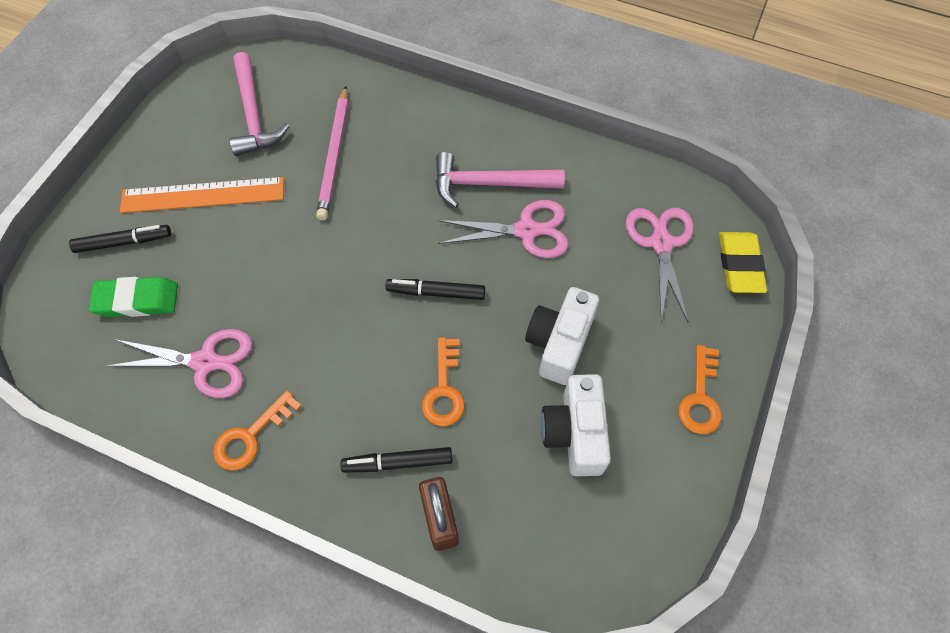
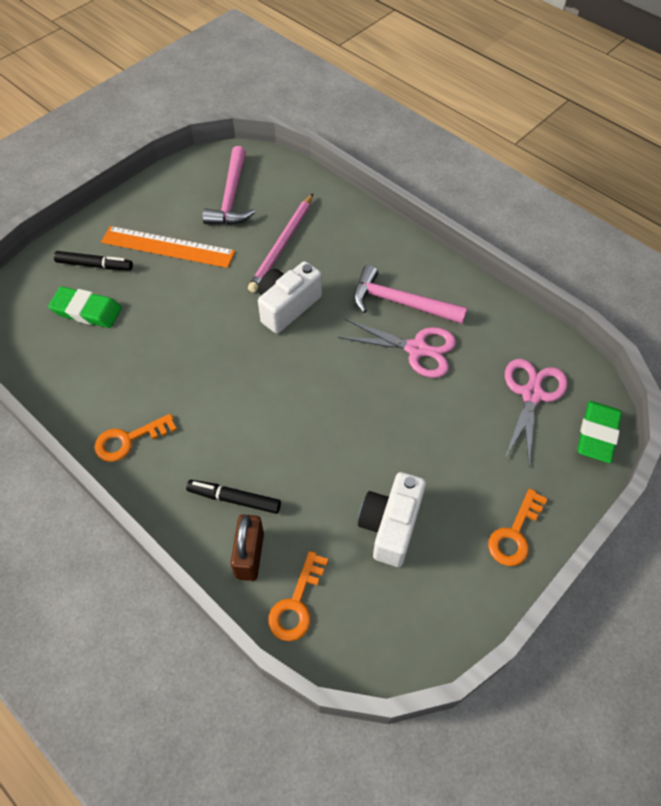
camera: 20 degrees right, 5 degrees down
pink scissors [107,329,252,398] -> none
black marker [386,279,485,300] -> none
orange key [422,337,465,426] -> orange key moved to [268,551,328,641]
white camera [525,287,599,385] -> white camera moved to [258,261,322,334]
yellow eraser [719,232,767,293] -> green eraser [577,401,622,463]

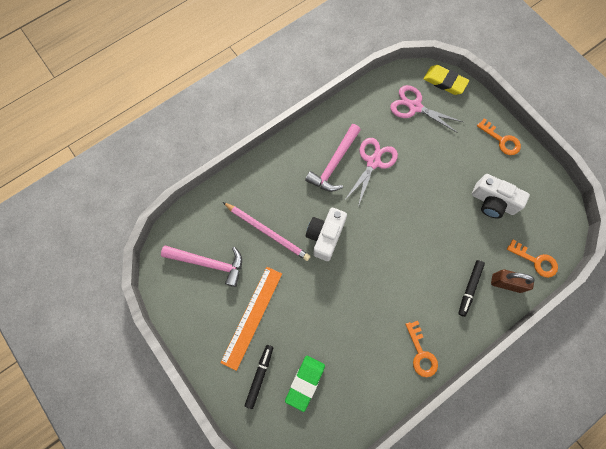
camera: 80 degrees left, 15 degrees up
white camera [258,261,322,334] -> white camera turned 60 degrees clockwise [306,208,347,261]
green eraser [577,401,622,463] -> yellow eraser [423,65,469,95]

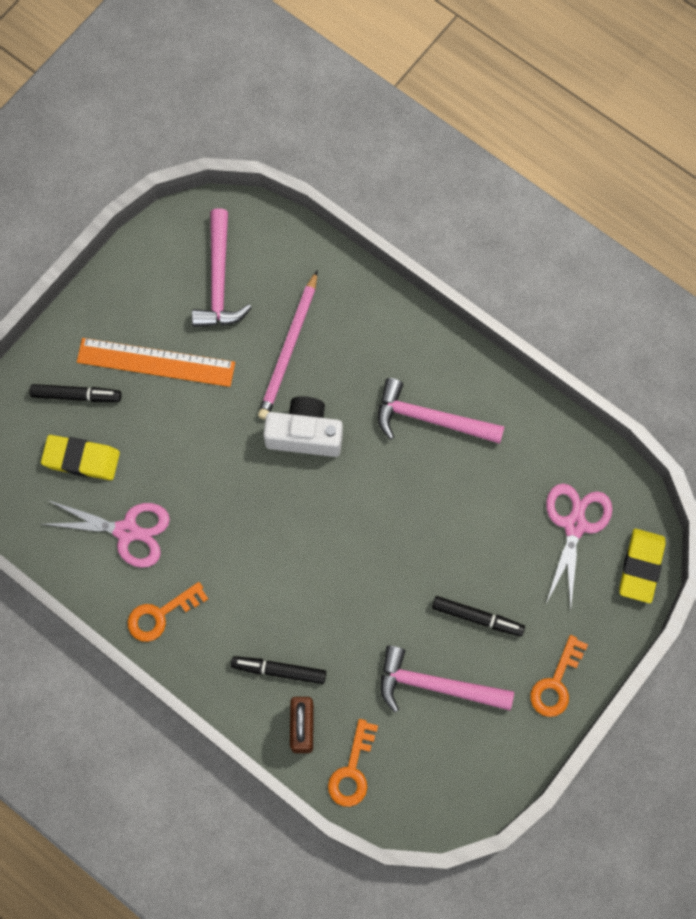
camera: 75 degrees right, 0 degrees up
green eraser [285,356,325,412] -> yellow eraser [41,435,120,480]
pink scissors [344,138,398,207] -> pink scissors moved to [41,500,170,568]
white camera [472,174,530,218] -> pink hammer [380,646,514,713]
none -> black marker [432,596,525,636]

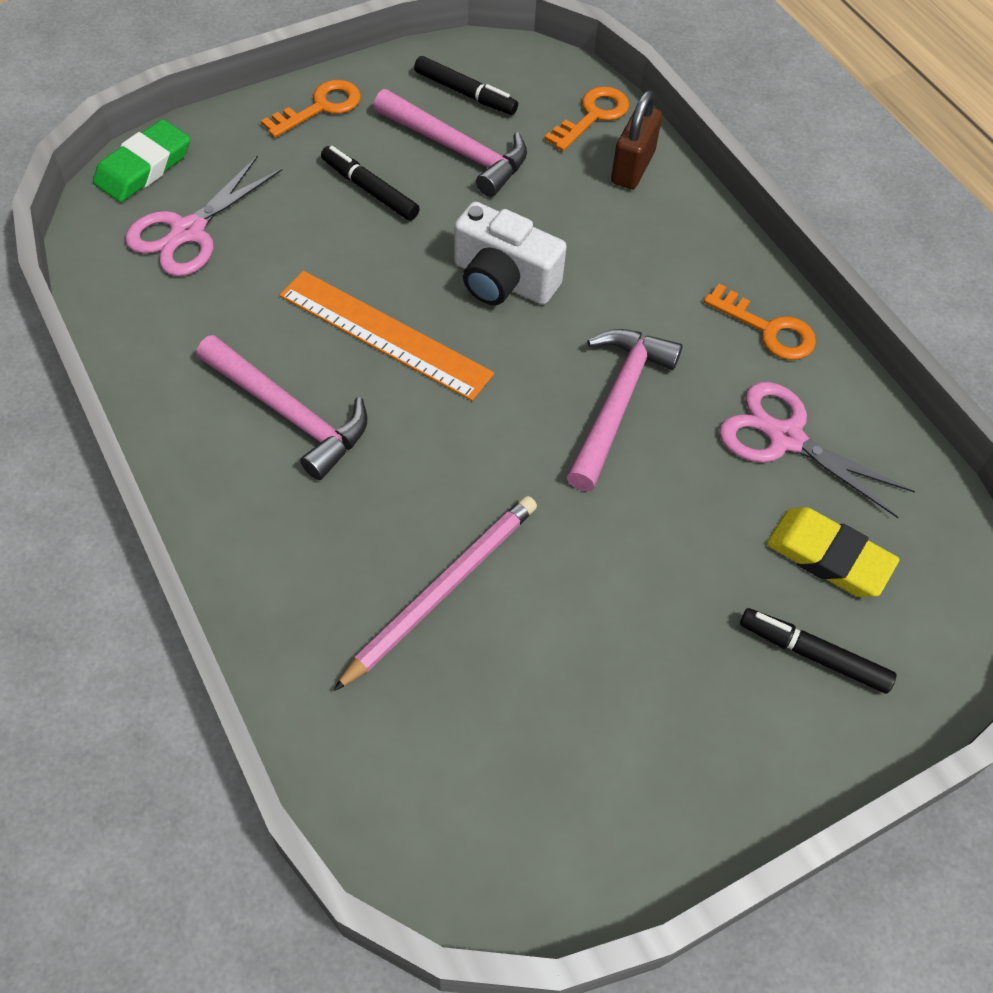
camera: 160 degrees left, 15 degrees down
orange ruler [77,338,235,387] -> orange ruler moved to [280,271,494,401]
orange key [128,582,208,642] -> orange key turned 45 degrees clockwise [704,284,816,360]
pink hammer [192,208,252,327] -> pink hammer moved to [567,329,683,491]
black marker [231,656,326,684] -> black marker moved to [414,56,518,115]
white camera [263,396,343,457] -> white camera moved to [454,202,567,305]
yellow eraser [619,529,666,603] -> green eraser [93,119,190,202]

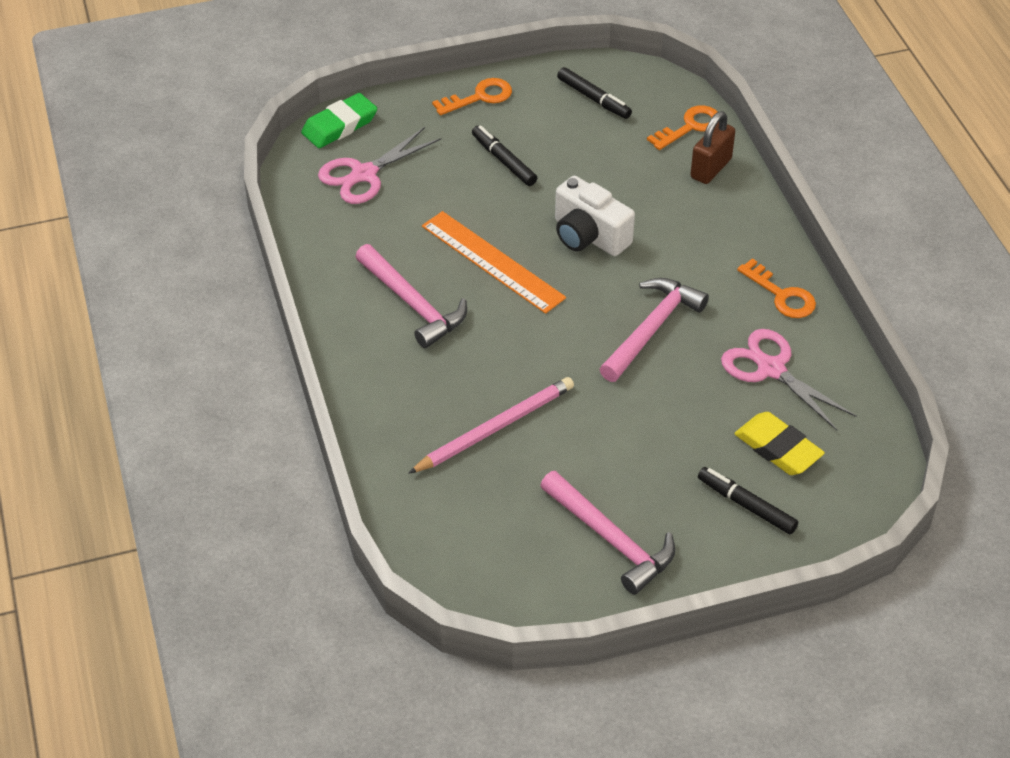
camera: 15 degrees right, 10 degrees down
pink hammer [374,89,527,197] -> pink hammer moved to [540,471,675,595]

